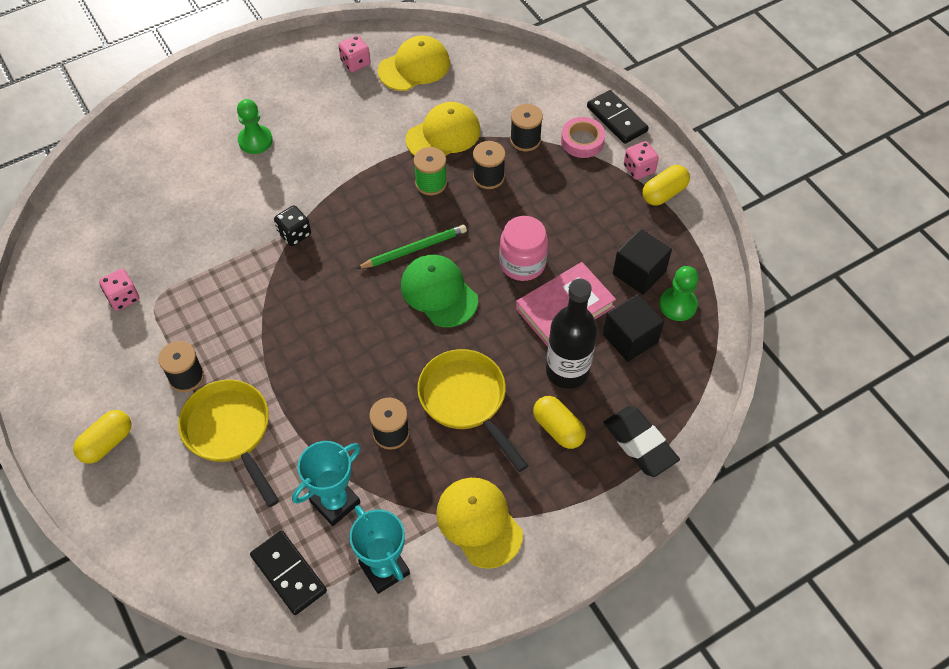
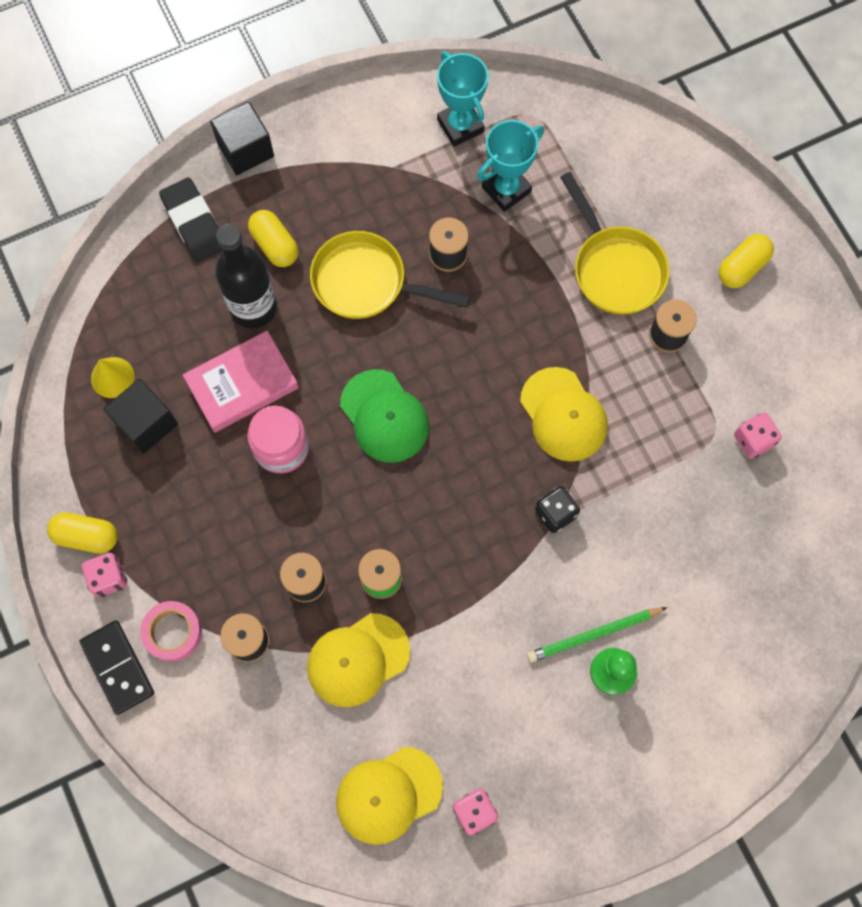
camera: 175 degrees left, 15 degrees up
black domino [250,531,327,615] -> none
green pencil [356,225,467,269] -> green pencil moved to [527,607,668,662]
yellow pan [417,349,529,472] -> yellow pan turned 135 degrees clockwise [310,231,470,319]
yellow cap [436,478,523,569] -> yellow cap moved to [520,367,608,462]
black cube [603,294,664,362] -> black cube moved to [210,102,274,175]
yellow capsule [642,165,690,205] -> yellow capsule turned 45 degrees clockwise [47,512,118,554]
green pawn [659,266,698,321] -> yellow cone [91,357,134,398]

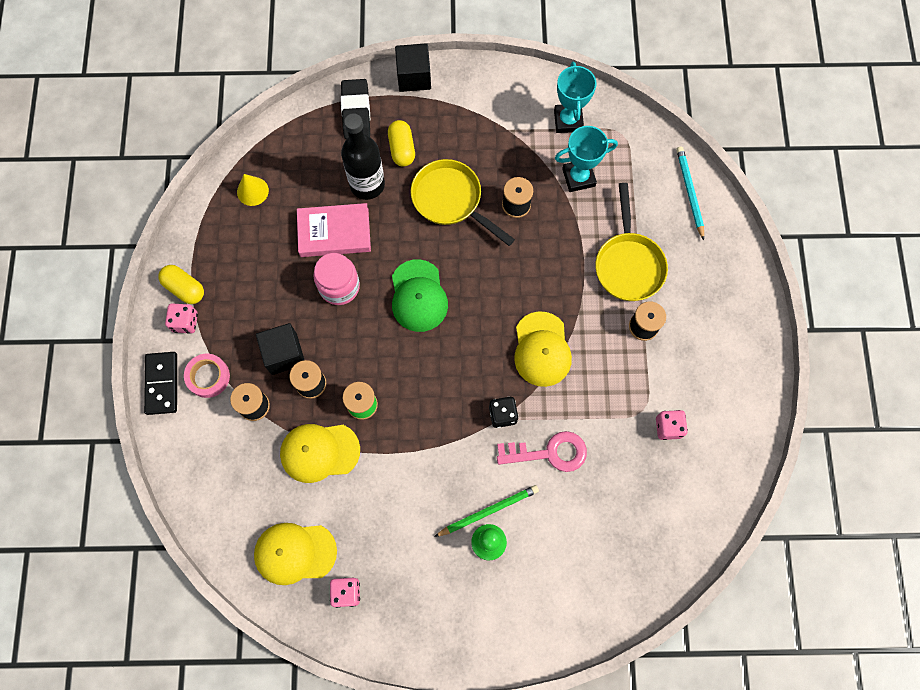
camera: 25 degrees right, 0 degrees up
black cube [104,379,178,454] -> black cube moved to [256,323,304,375]
green pencil [527,607,668,662] -> green pencil turned 150 degrees clockwise [434,485,539,537]
yellow capsule [719,234,774,288] -> none
none -> pink key [497,431,587,472]
none -> turquoise pencil [676,146,704,240]

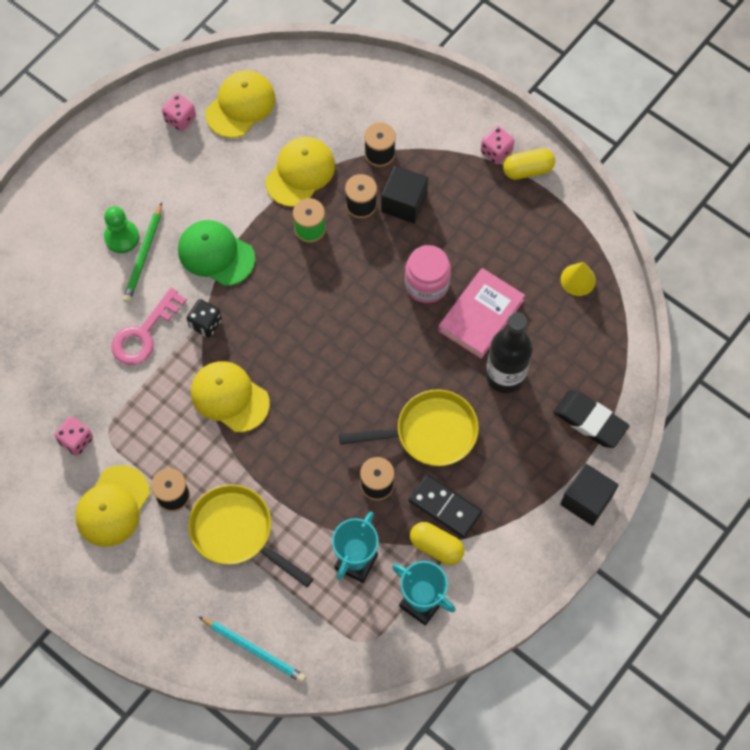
camera: 130 degrees right, 5 degrees down
black domino [144,352,177,415] -> black domino moved to [408,474,483,538]
pink tape [184,354,230,398] -> none
yellow capsule [388,120,415,167] -> yellow capsule moved to [410,522,464,565]
green cap [392,259,448,332] -> green cap moved to [178,220,255,286]
none -> yellow cap [75,465,150,547]

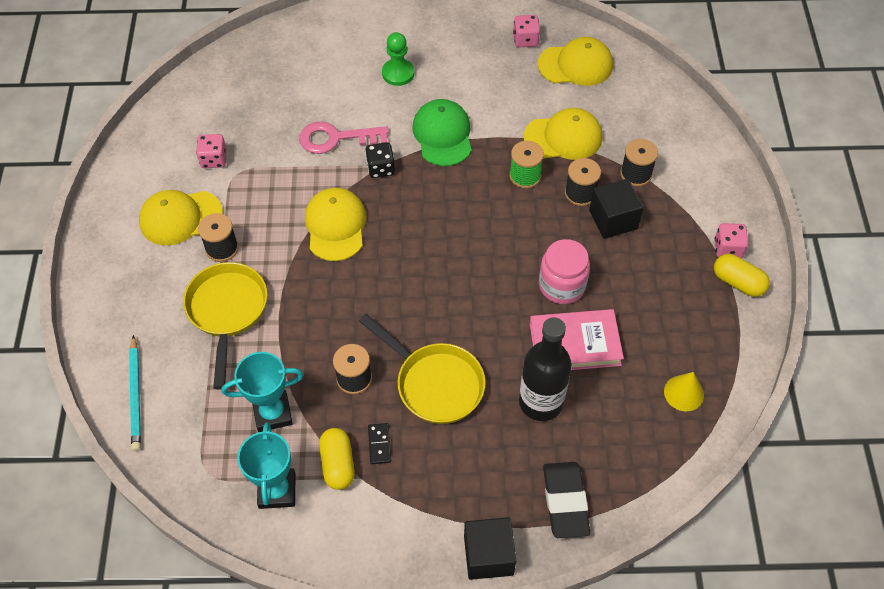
camera: 50 degrees right, 10 degrees down
green pencil [123,202,162,303] -> none
black domino [408,474,483,538] -> black domino [368,423,391,464], size x0.56

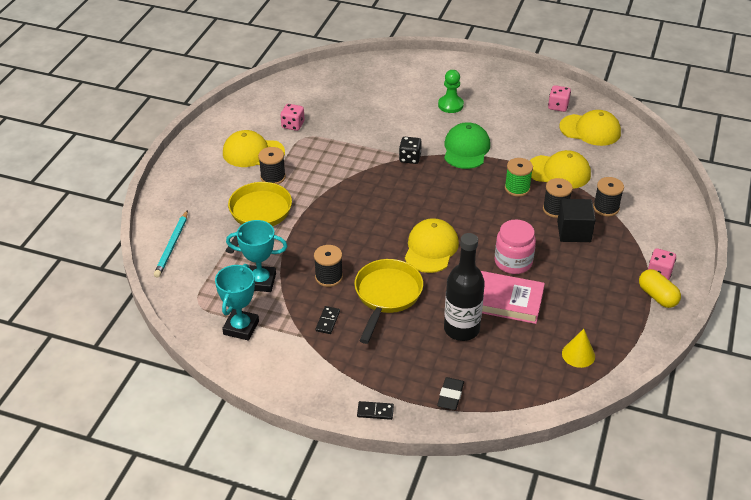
camera: 20 degrees right, 15 degrees down
pink key [299,121,389,154] -> none
yellow cap [305,188,366,261] -> yellow cap moved to [405,218,459,273]
yellow capsule [319,428,355,490] -> none
yellow pan [359,314,486,424] -> yellow pan turned 135 degrees counterclockwise [354,259,423,344]
black cube [464,517,516,580] -> black domino [357,401,394,420]
black eraser [543,462,590,538] -> black eraser [437,377,464,410], size x0.65

